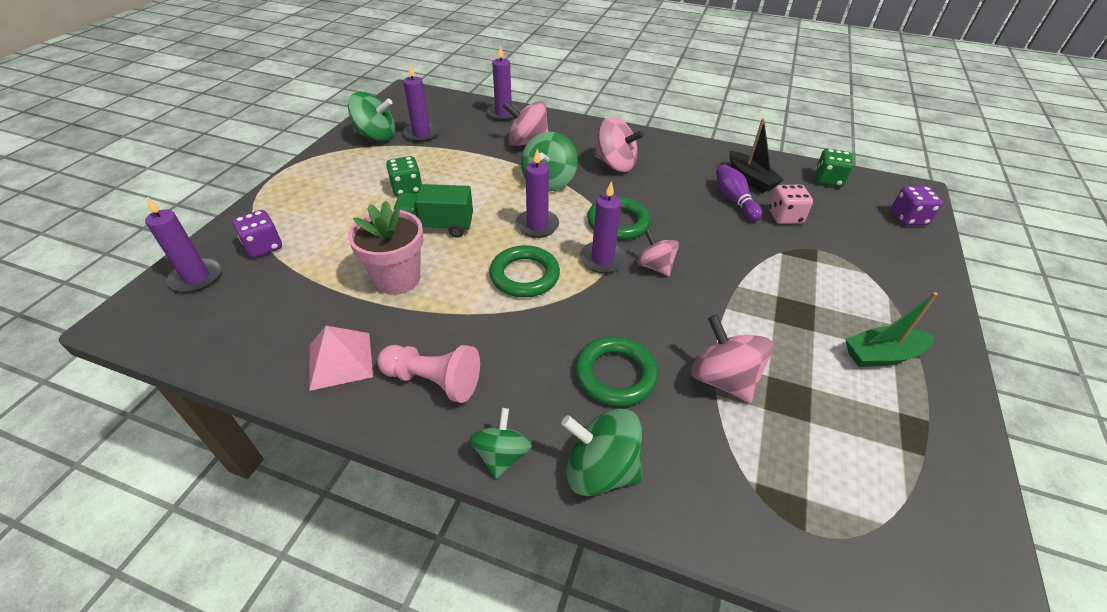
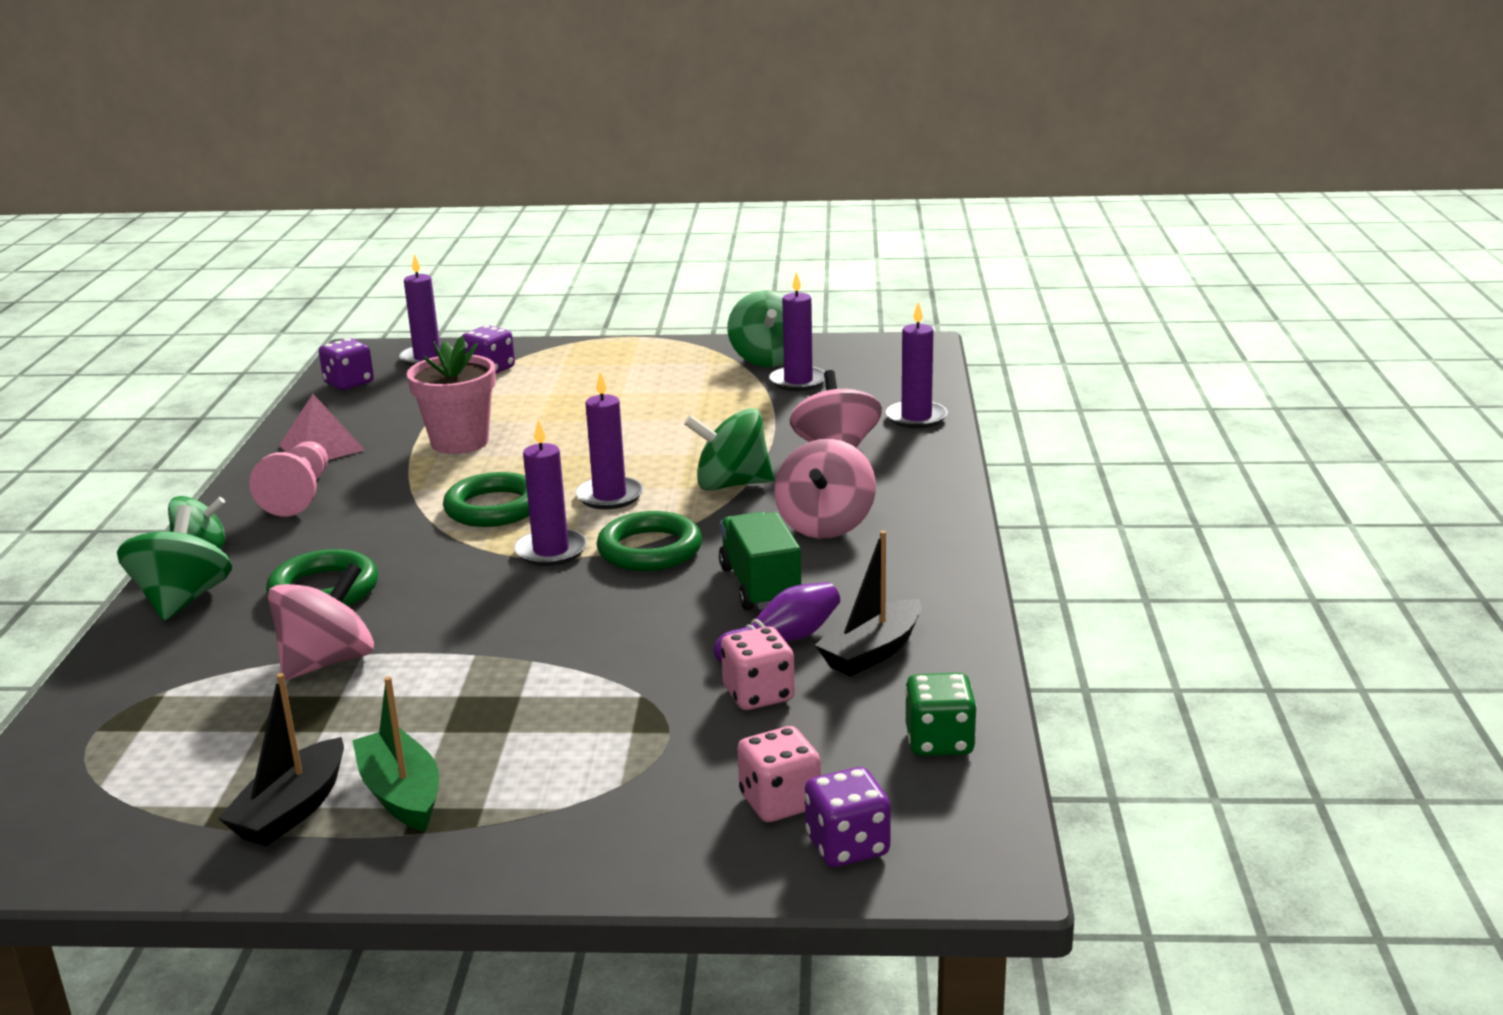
camera: 75 degrees right, 20 degrees down
green dice [386,156,422,197] -> none
green truck [393,184,473,238] -> green truck moved to [719,512,801,611]
pink spinning top [637,230,679,277] -> none
none -> black boat [218,673,344,847]
none -> purple dice [319,338,374,390]
none -> pink dice [738,726,821,822]

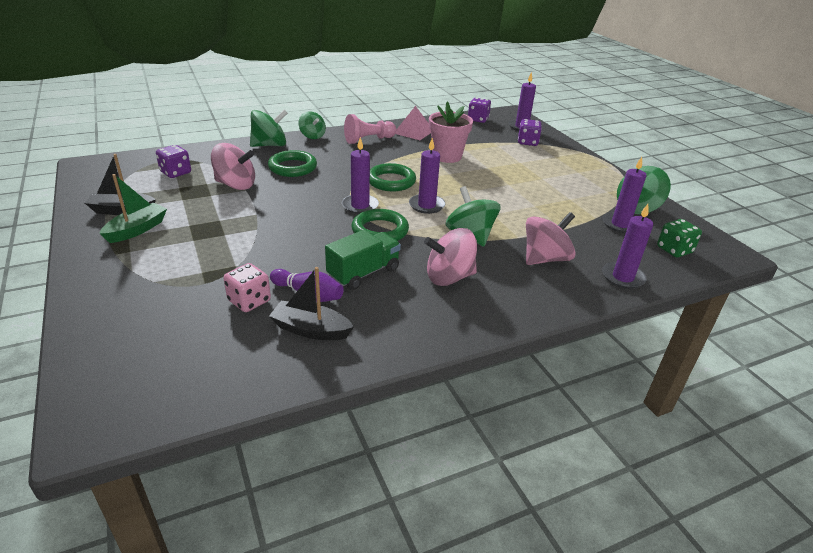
camera: 60 degrees right, 10 degrees up
pink dice [738,726,821,822] -> none
purple dice [805,767,891,867] -> purple dice moved to [156,145,191,178]
green dice [905,673,977,756] -> green dice moved to [657,219,702,258]

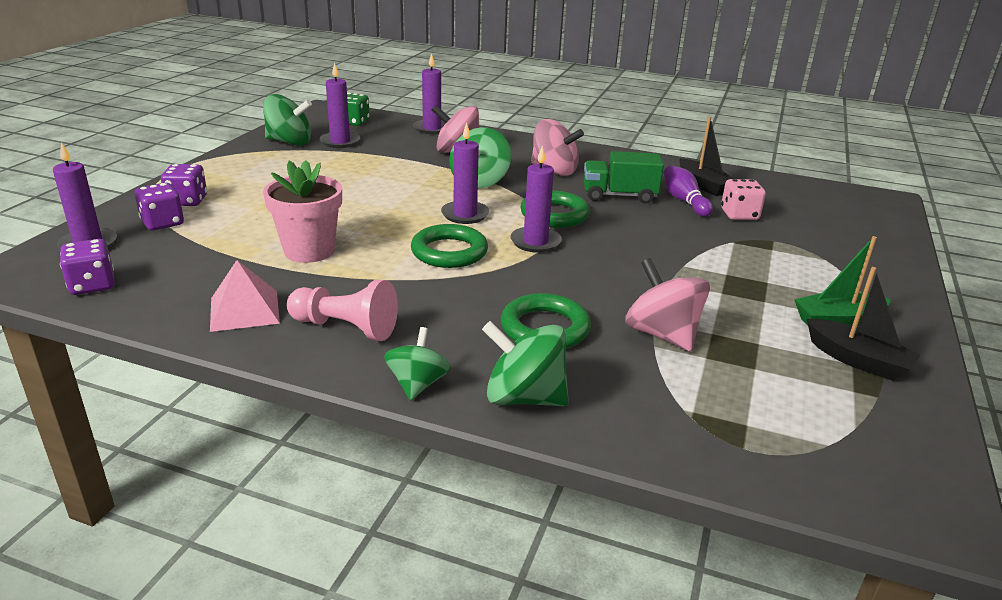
camera: 135 degrees left, 5 degrees down
purple dice [156,145,191,178] -> purple dice moved to [161,164,207,206]

